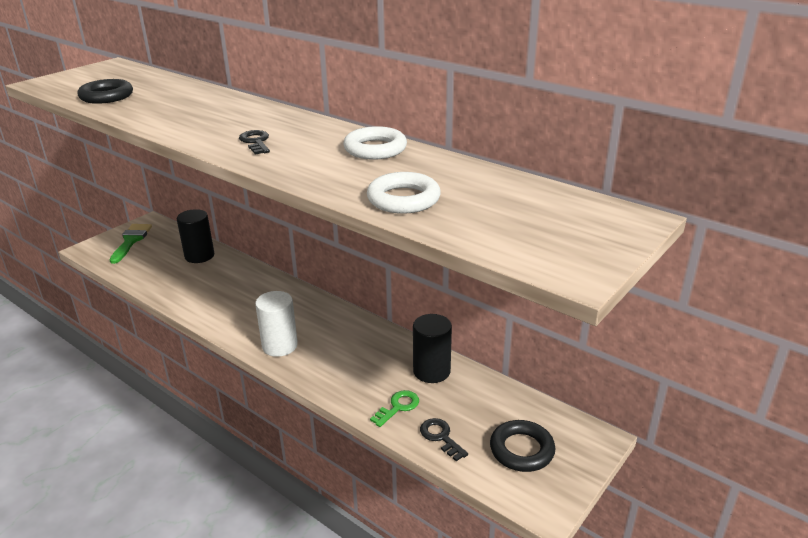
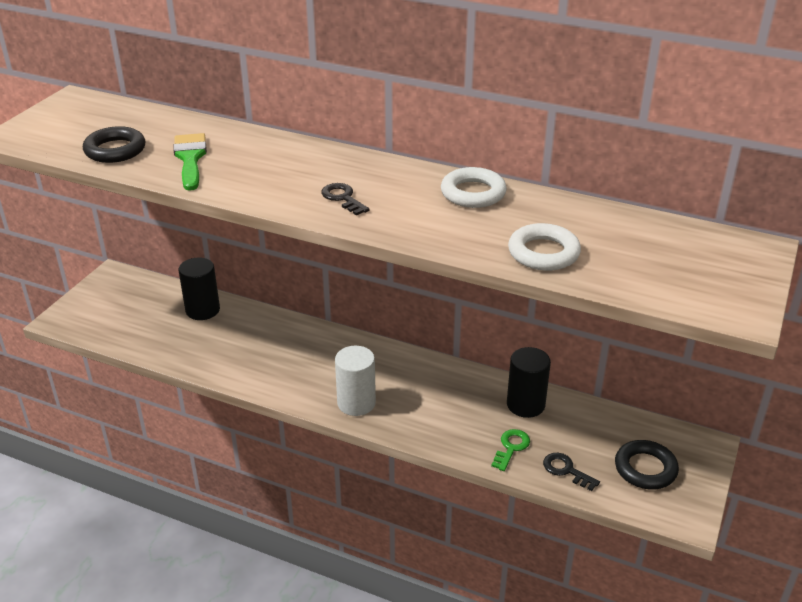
camera: 15 degrees left, 5 degrees up
green brush [110,224,152,264] -> green brush moved to [173,133,207,191]

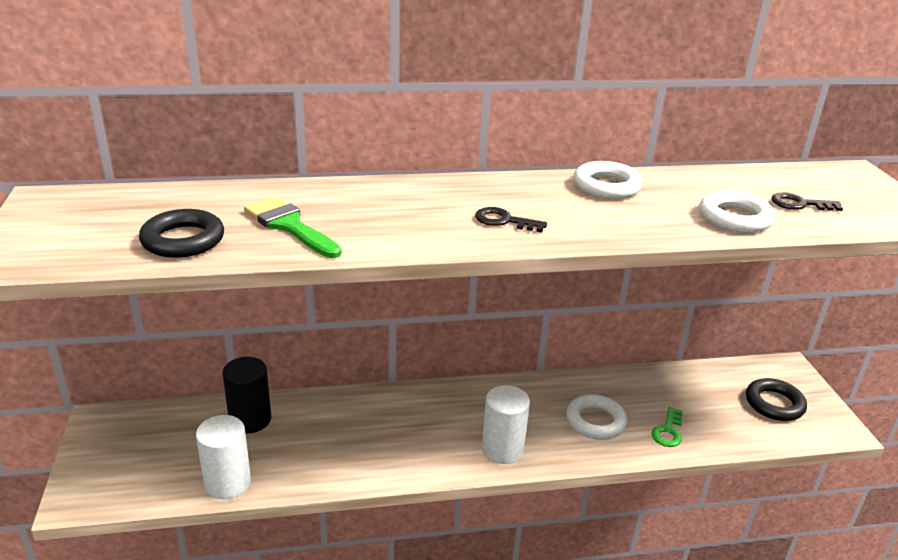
camera: 35 degrees left, 5 degrees down
green key [491,429,530,471] -> green key turned 150 degrees counterclockwise [651,407,683,447]
black cylinder [507,347,551,418] -> none
black key [543,453,600,491] -> black key moved to [771,192,843,211]
none -> white cylinder [196,415,251,499]
none -> white ring [566,394,628,440]

